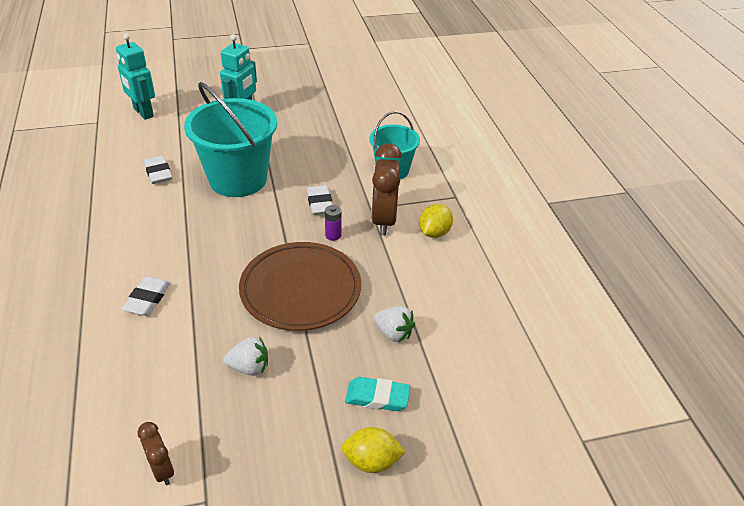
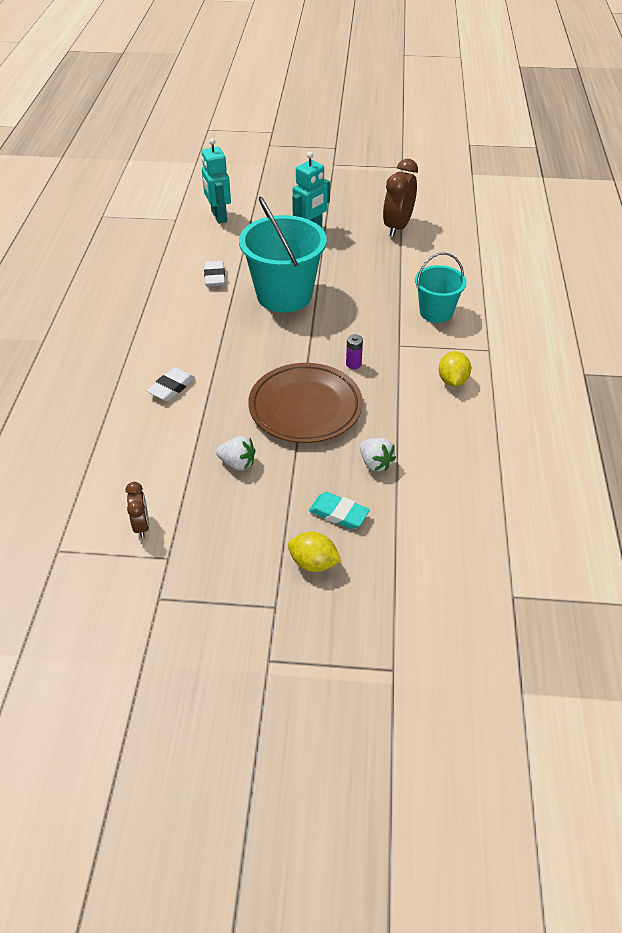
camera: 20 degrees right, 5 degrees up
white eraser [307,185,333,215] -> none
brown clock [371,143,402,236] -> brown clock moved to [383,159,418,237]
yellow lemon [419,204,453,238] -> yellow lemon turned 45 degrees counterclockwise [438,351,471,386]

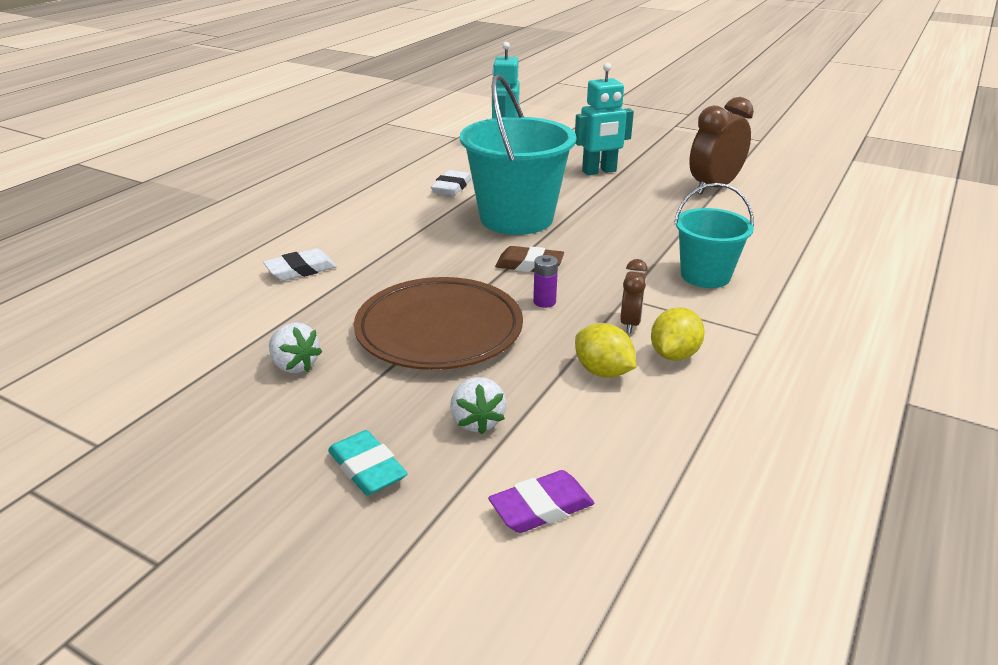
camera: 25 degrees right, 15 degrees down
brown clock [126,482,149,538] -> brown clock moved to [620,259,648,333]
yellow lemon [288,532,341,572] -> yellow lemon moved to [575,323,636,378]
none -> purple eraser [488,470,594,533]
none -> brown eraser [495,246,564,272]

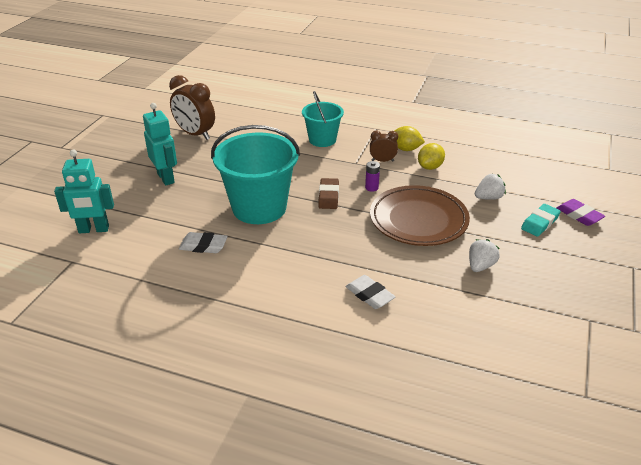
camera: 100 degrees left, 5 degrees up
purple eraser [488,470,594,533] -> purple eraser moved to [556,199,605,226]

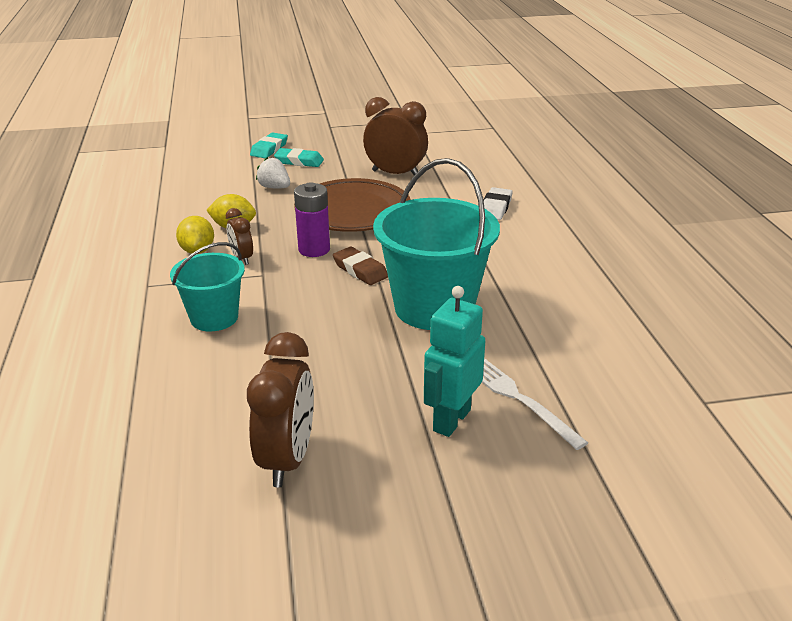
camera: 120 degrees left, 5 degrees down
turquoise robot [54,150,114,233] -> none
white eraser [179,232,228,253] -> none
brown eraser [318,178,339,209] -> brown eraser turned 75 degrees clockwise [333,247,388,285]
purple battery [365,161,380,192] -> purple battery [294,182,330,257], size x1.74
white strawberry [469,239,500,272] -> brown clock [363,97,428,175]
purple eraser [556,199,605,226] -> turquoise eraser [250,132,288,158]
none -> white fork [482,358,588,450]

